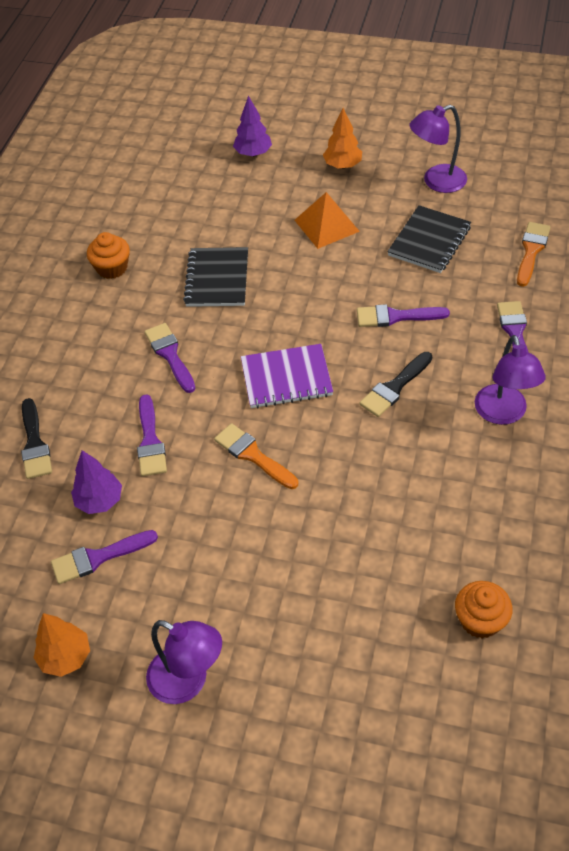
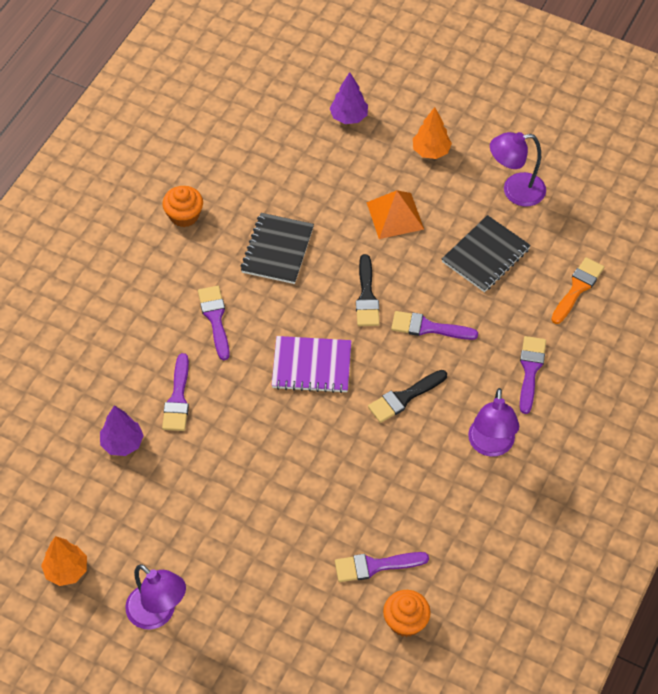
camera: 10 degrees right, 5 degrees up
black brush [21,398,52,479] -> black brush moved to [356,254,380,326]
purple brush [51,530,158,584] -> purple brush moved to [335,552,429,582]
orange brush [214,423,298,489] -> none

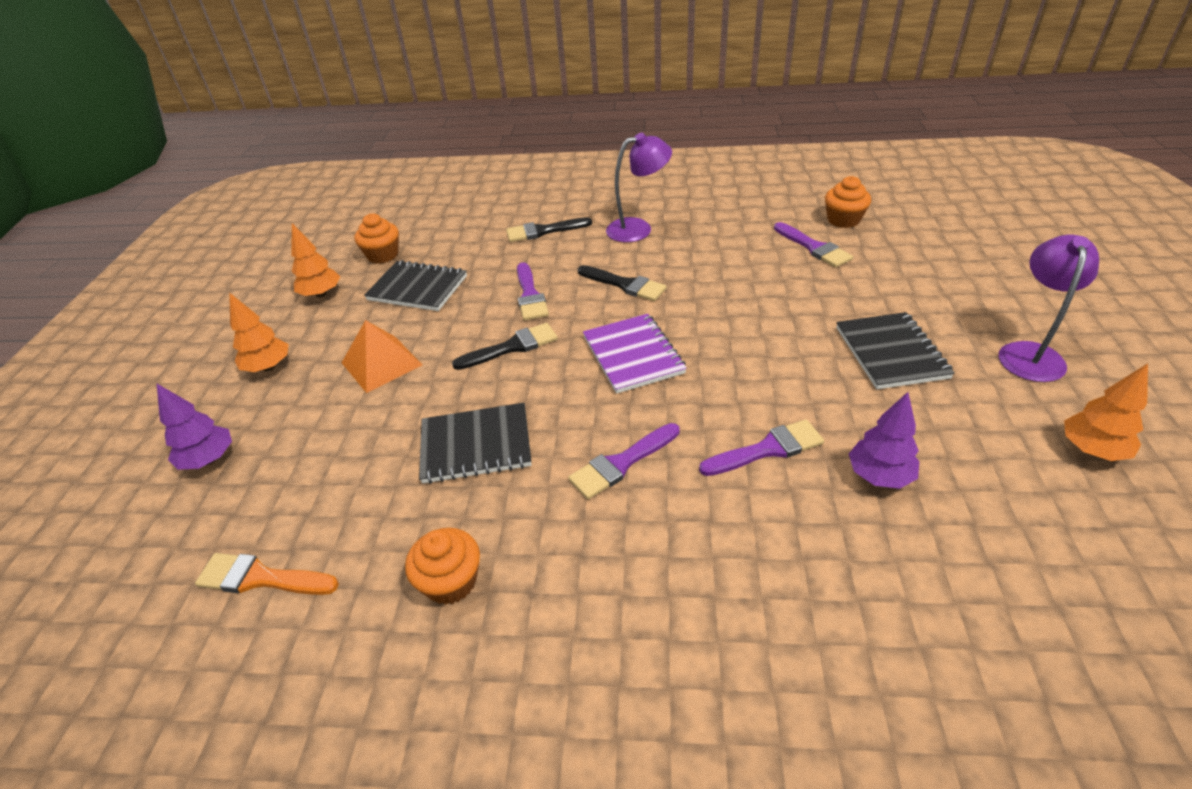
camera: 110 degrees left, 15 degrees down
purple lamp [490,132,546,206] -> orange tree [291,223,340,298]
purple brush [520,336,546,414] -> black brush [506,217,592,242]
orange brush [551,257,604,324] -> orange brush moved to [195,553,339,595]
none -> orange cupcake [354,213,399,264]
none -> black notebook [836,312,955,389]

